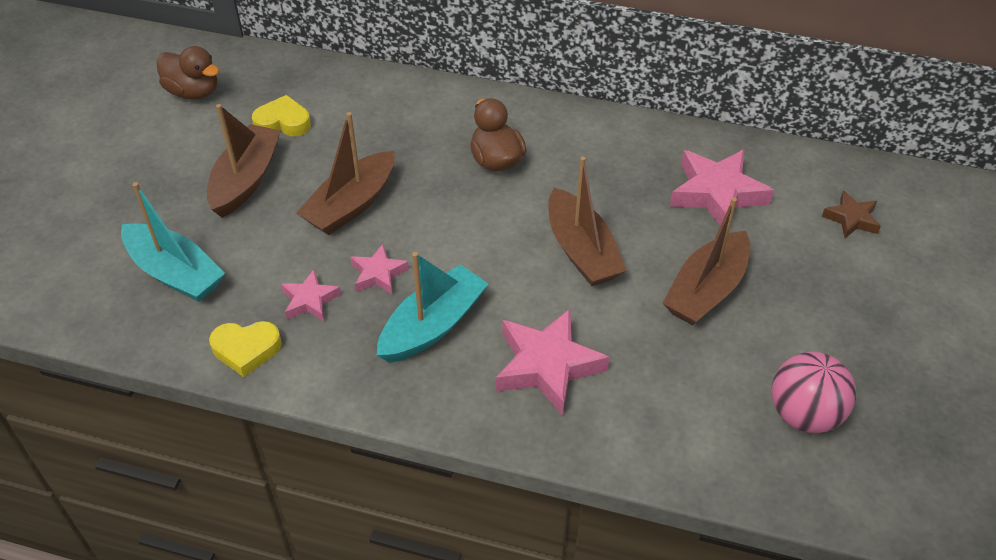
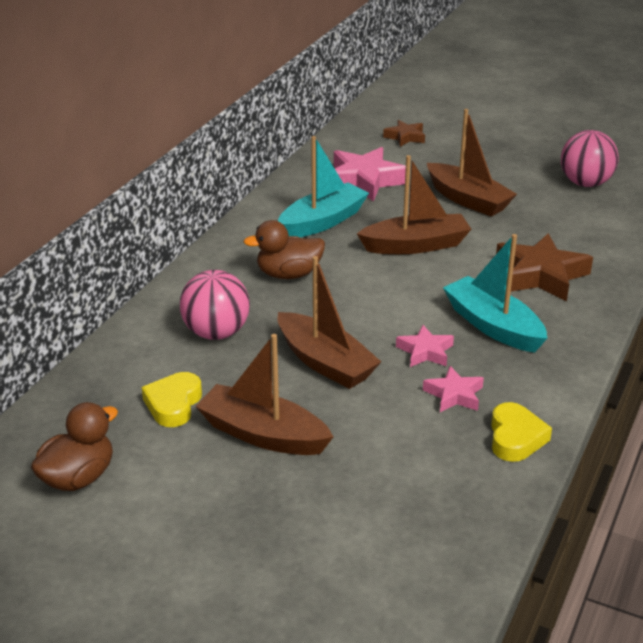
camera: 80 degrees left, 15 degrees down
turquoise boat [121,182,225,302] -> turquoise boat moved to [278,136,369,237]
pink star [496,309,610,416] -> brown star [496,233,593,301]
none -> pink ball [180,270,250,340]

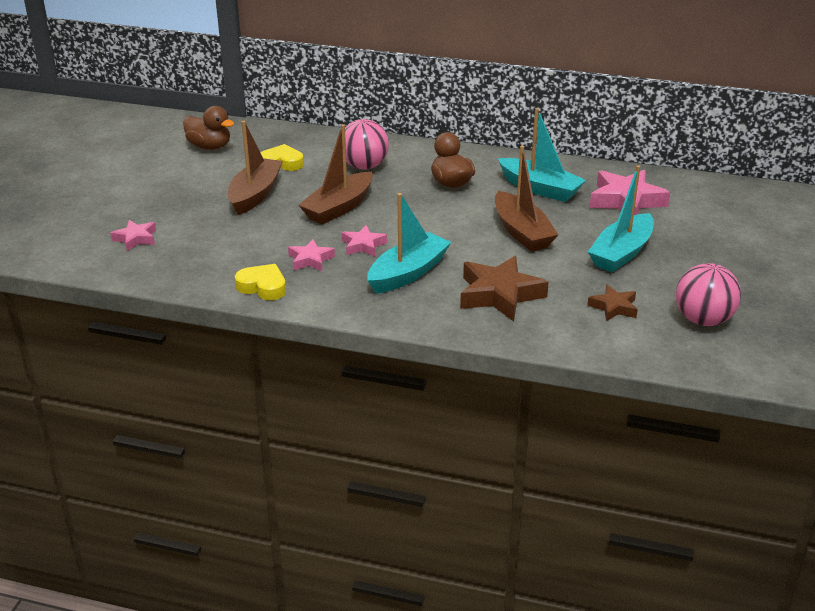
camera: 80 degrees right, 0 degrees up
brown star [383,120,425,147] -> brown star moved to [587,285,638,322]
brown boat [427,109,517,217] -> turquoise boat [588,165,654,272]
yellow heart [491,402,552,462] -> yellow heart turned 150 degrees counterclockwise [235,264,286,300]
none -> pink star [110,220,156,251]

